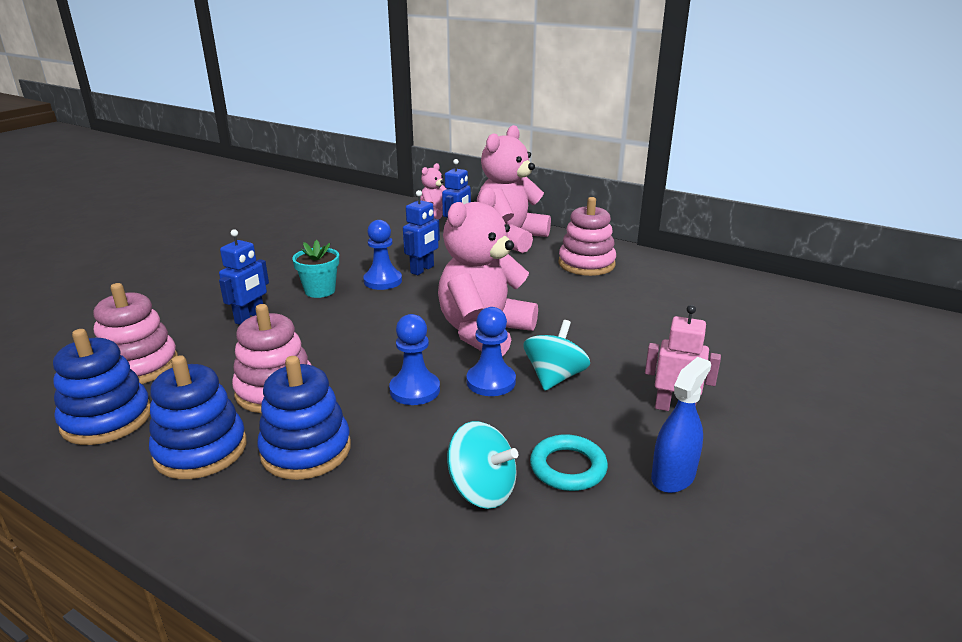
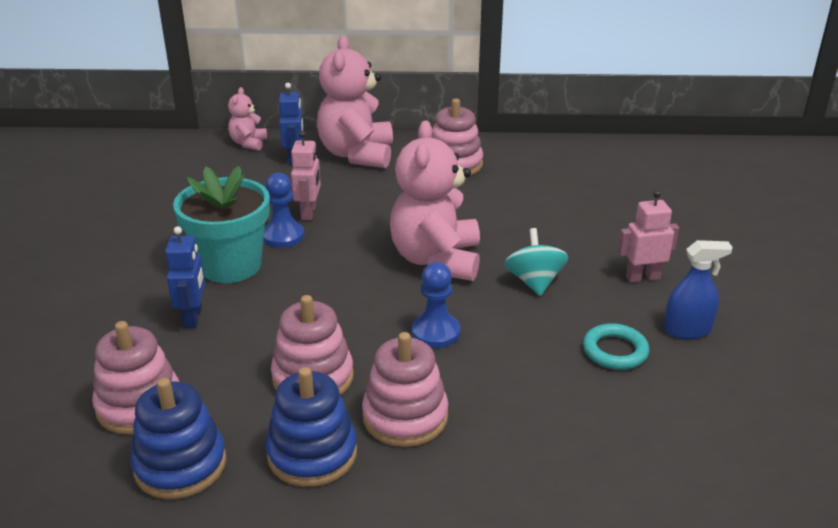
camera: 30 degrees left, 5 degrees up
blue stacking toy [257,356,351,480] -> pink stacking toy [362,332,449,447]
turquoise flower pot [292,240,339,298] -> turquoise flower pot [173,166,270,283], size x1.80
blue robot [403,190,440,275] -> pink robot [291,131,321,220]
turquoise spinning top [447,421,518,509] -> none
blue pawn [466,307,516,396] -> none
blue spray bottle [651,357,711,493] -> blue spray bottle turned 75 degrees clockwise [664,240,733,339]

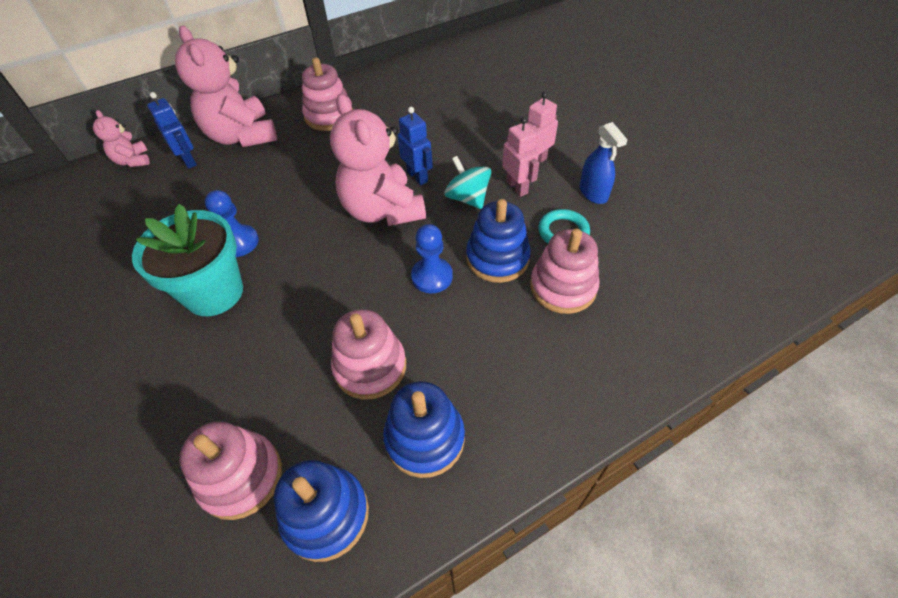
camera: 30 degrees left, 20 degrees up
blue robot [165,226,205,328] -> blue robot moved to [397,107,433,185]
pink robot [291,131,321,220] -> pink robot moved to [502,117,539,197]
pink stacking toy [362,332,449,447] -> pink stacking toy moved to [530,229,600,314]
blue spray bottle [664,240,733,339] -> blue spray bottle turned 105 degrees clockwise [580,122,628,204]
none -> blue stacking toy [466,199,531,283]

